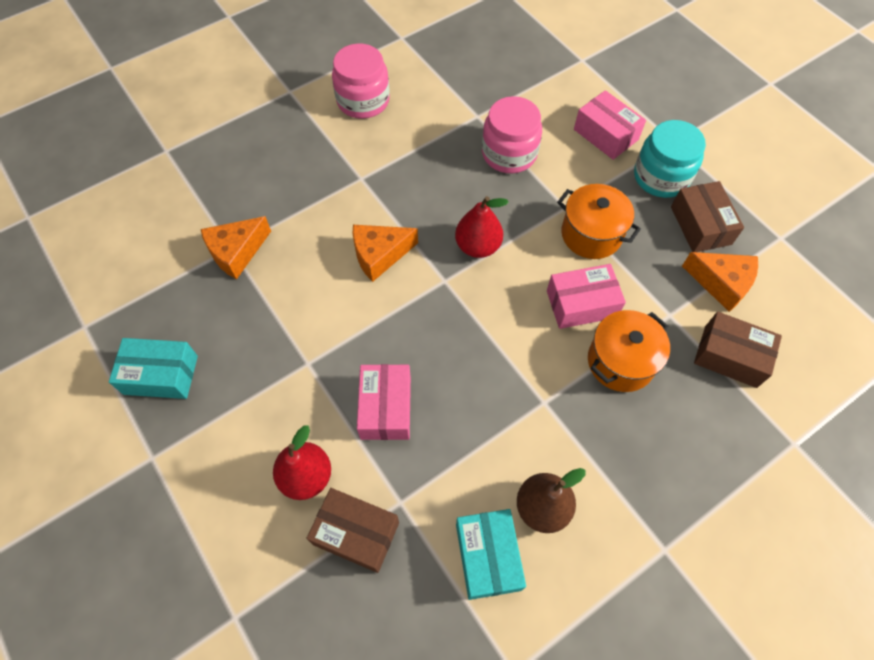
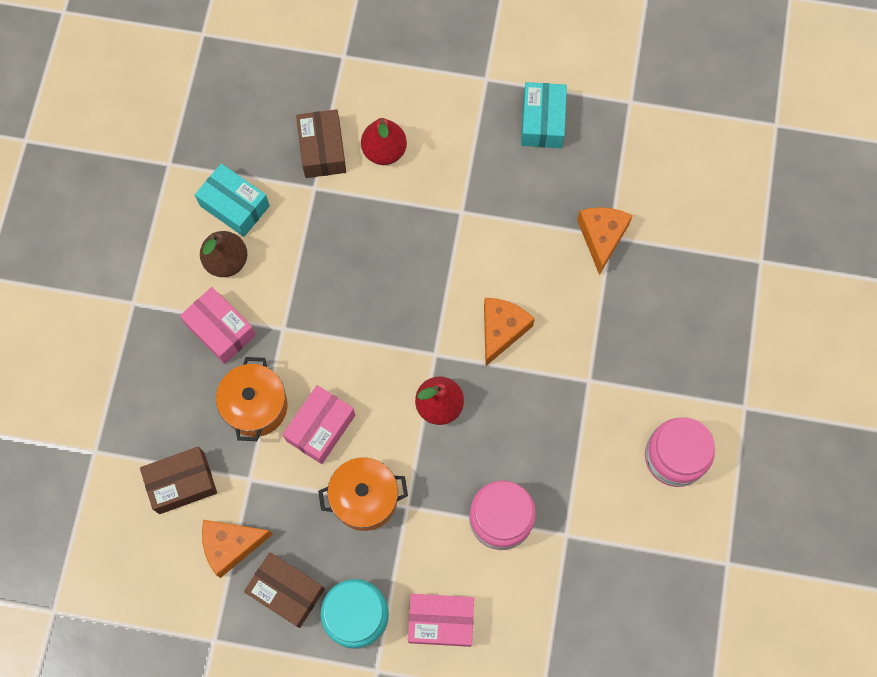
camera: 135 degrees right, 10 degrees up
turquoise box [109,338,198,399] -> turquoise box turned 45 degrees counterclockwise [521,82,567,148]
brown box [306,488,399,573] -> brown box turned 75 degrees counterclockwise [296,109,346,178]
pink box [357,364,411,440] -> pink box moved to [180,287,256,364]

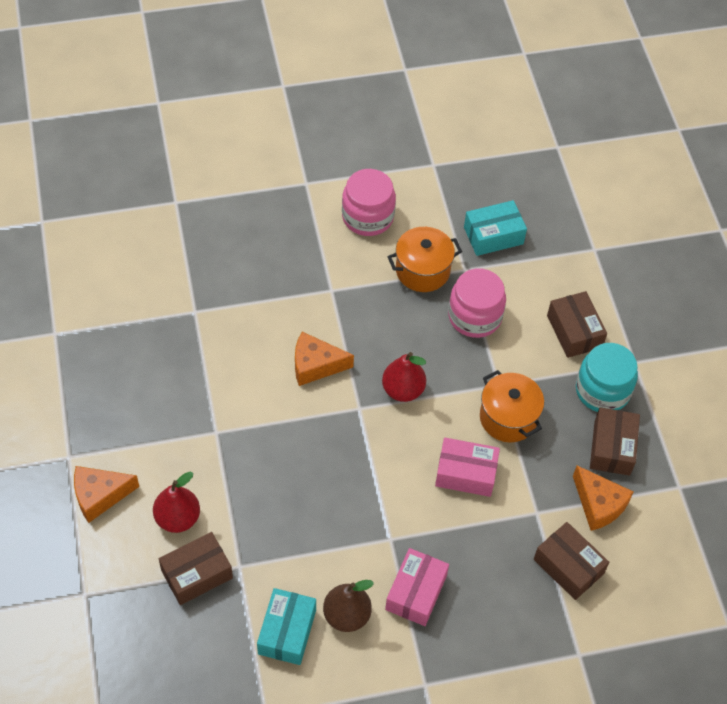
camera: 115 degrees left, 15 degrees down
orange pot [216,357,287,441] -> orange pot moved to [387,227,462,292]
pink box [408,594,474,647] -> brown box [547,291,607,358]
turquoise box [521,82,567,148] -> turquoise box moved to [464,200,527,256]
orange cheese [577,207,633,275] -> orange cheese moved to [74,466,139,523]

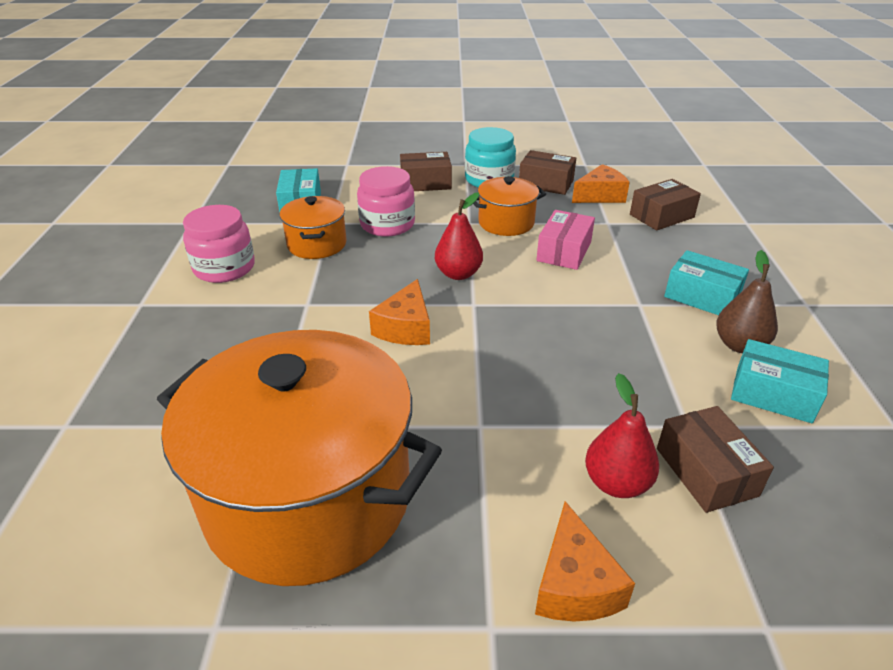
camera: 75 degrees left, 20 degrees down
pink box [385,548,449,626] -> turquoise box [664,250,749,315]
none -> orange pot [157,330,442,586]

